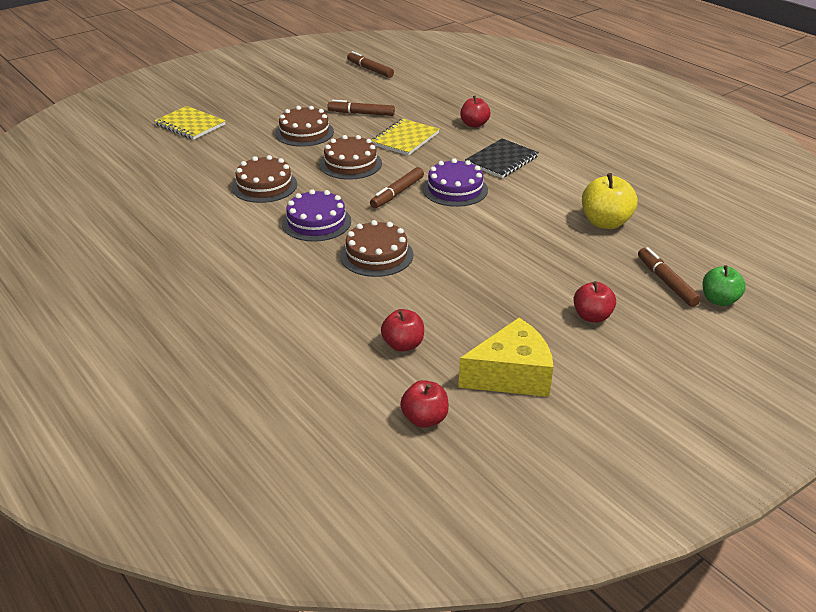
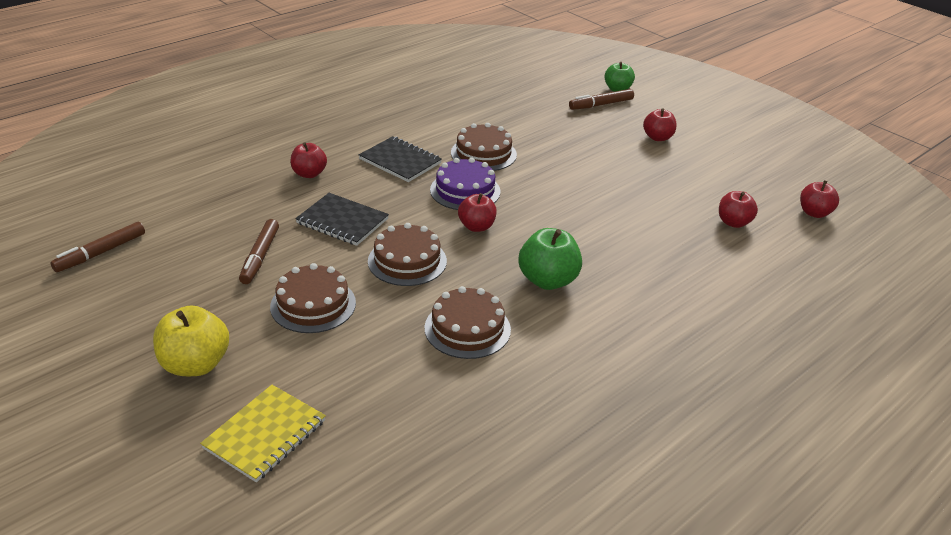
camera: 95 degrees left, 0 degrees up
purple cake [282,189,351,242] -> green apple [518,228,582,290]
brown cake [340,220,413,277] -> brown cake moved to [451,123,517,171]
brown marker [370,167,424,208] -> red apple [458,193,497,232]
yellow notebook [372,119,439,156] -> black notebook [295,193,389,246]
yellow cheese [458,318,553,397] -> none
yellow apple [582,173,637,229] -> yellow apple moved to [153,306,229,376]

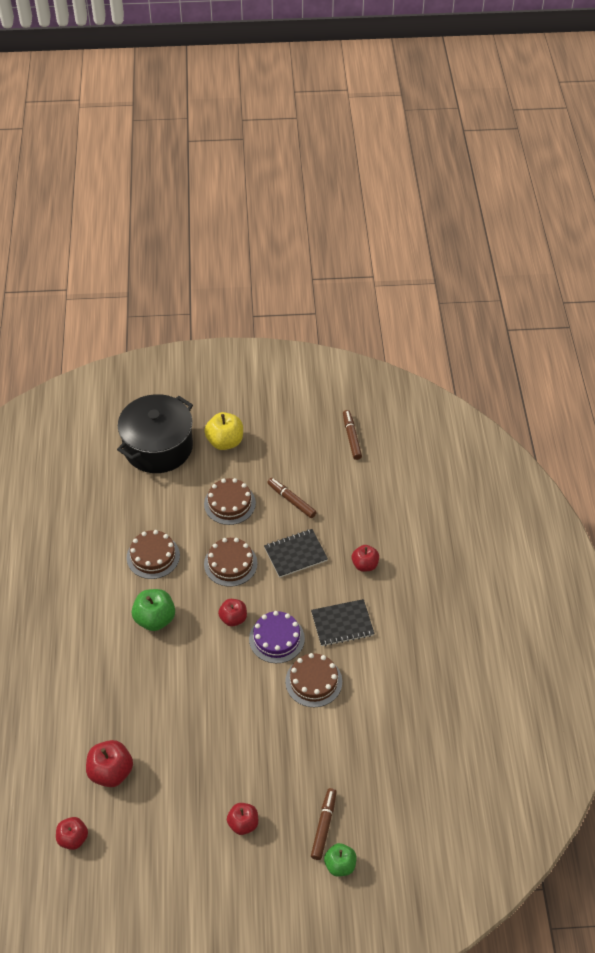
camera: 130 degrees right, 15 degrees up
yellow notebook [200,385,326,483] -> black pot [117,394,193,473]
red apple [719,191,758,228] -> red apple [86,740,133,787], size x1.51

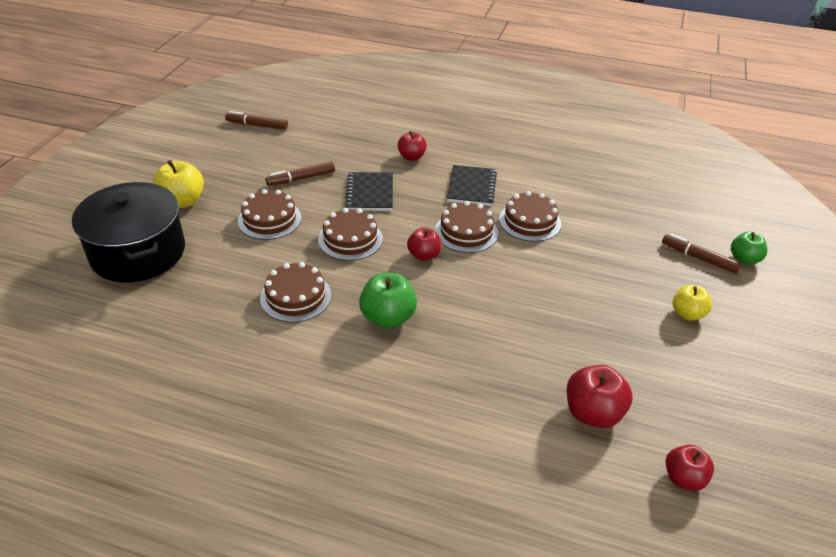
camera: 70 degrees left, 10 degrees down
red apple [227,803,258,835] -> yellow apple [673,285,712,321]
purple cake [249,611,305,663] -> brown cake [435,201,498,253]

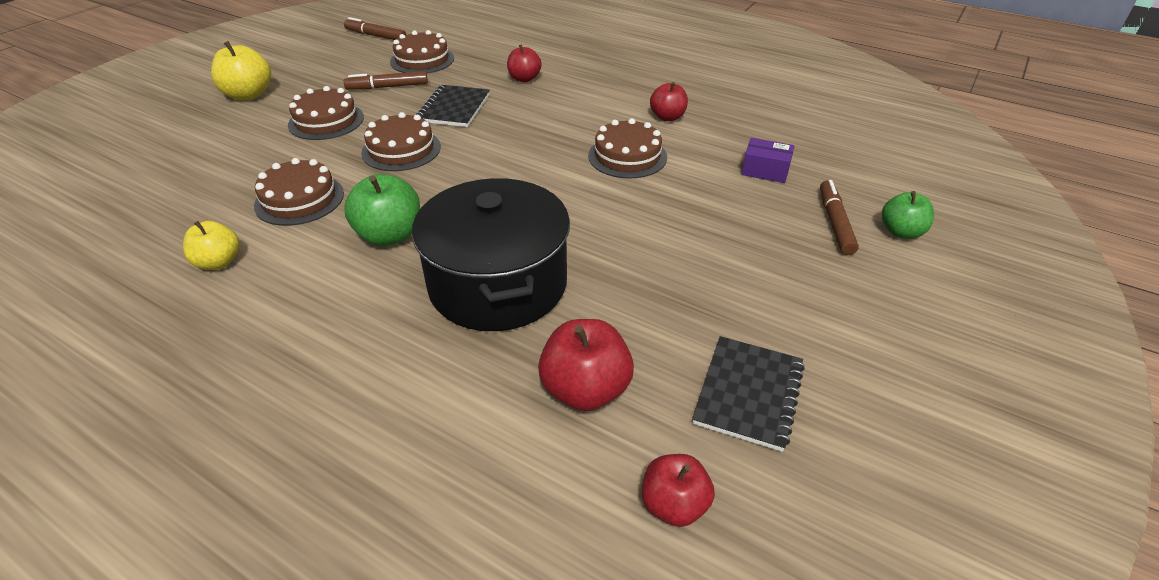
camera: 15 degrees right, 0 degrees up
black pot [72,182,185,282] -> black pot moved to [412,178,570,331]
red apple [407,227,441,261] -> red apple moved to [650,82,688,121]
brown cake [435,201,498,253] -> brown cake moved to [390,30,454,74]
black notebook [447,165,497,206] -> black notebook moved to [692,336,805,452]
brown marker [662,234,742,274] -> brown marker turned 45 degrees clockwise [820,180,859,255]
yellow apple [673,285,712,321] -> yellow apple moved to [183,221,240,270]
none -> purple box [741,138,795,183]

